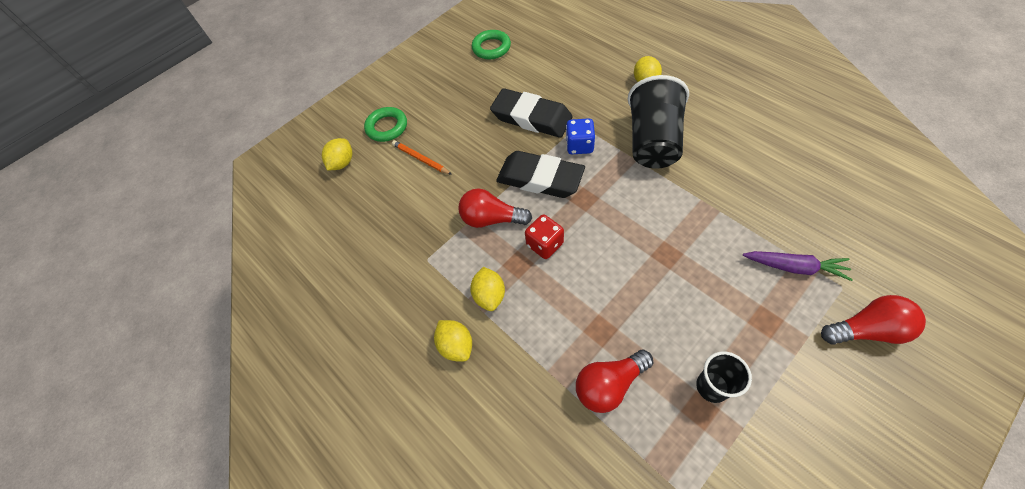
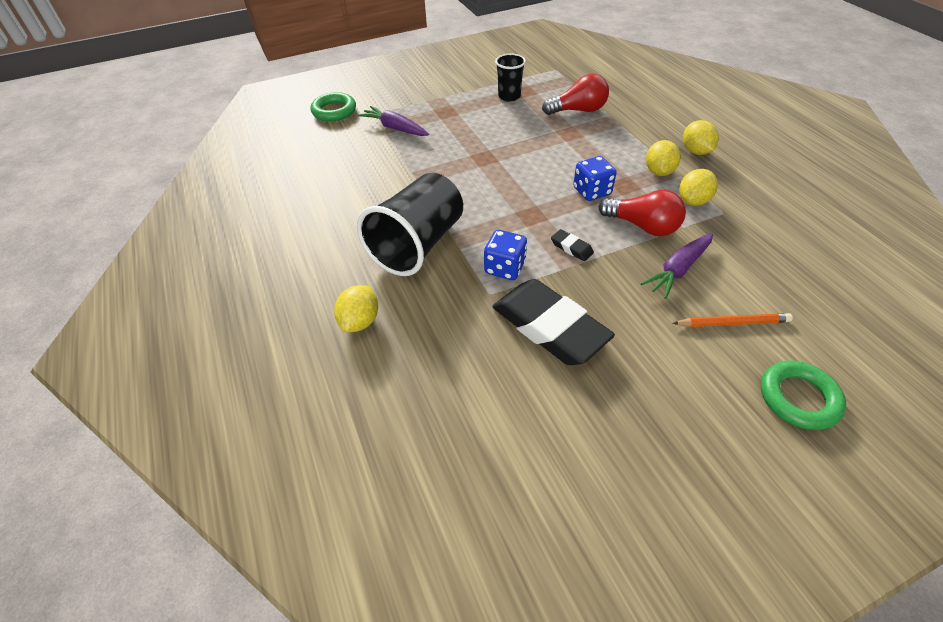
camera: 165 degrees left, 10 degrees down
yellow lemon [322,138,352,170] -> yellow lemon moved to [679,169,718,206]
orange pencil [392,140,452,175] -> orange pencil turned 60 degrees counterclockwise [673,313,793,327]
green ring [472,30,511,59] -> green ring moved to [310,92,356,121]
black eraser [496,151,585,198] -> black eraser [551,229,594,261], size x0.40
red dice [525,214,564,259] -> blue dice [573,156,616,201]
red light bulb [821,295,926,345] -> none
none -> purple carrot [641,233,713,299]

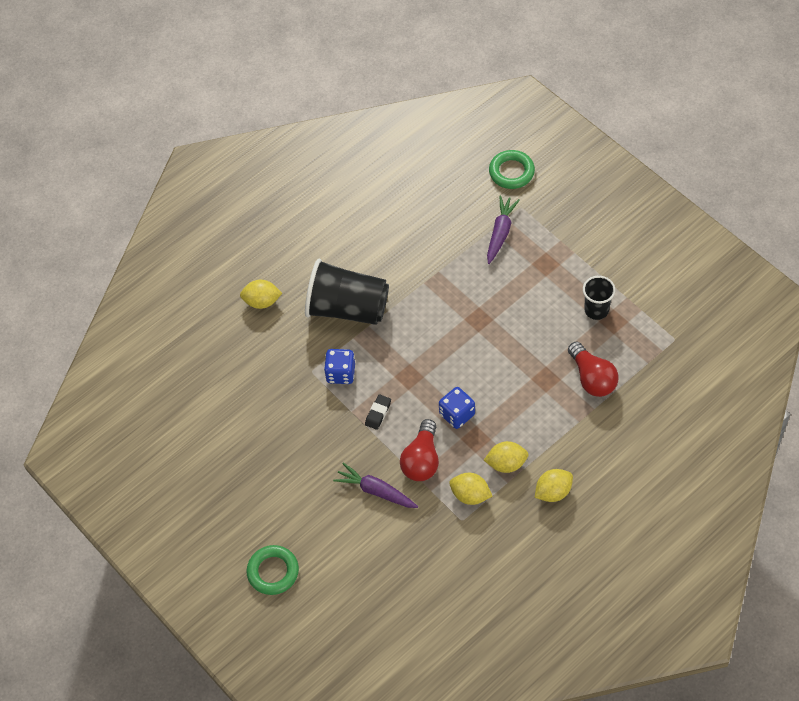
camera: 75 degrees right, 10 degrees up
black eraser [492,279,615,365] -> none
orange pencil [673,313,793,327] -> none

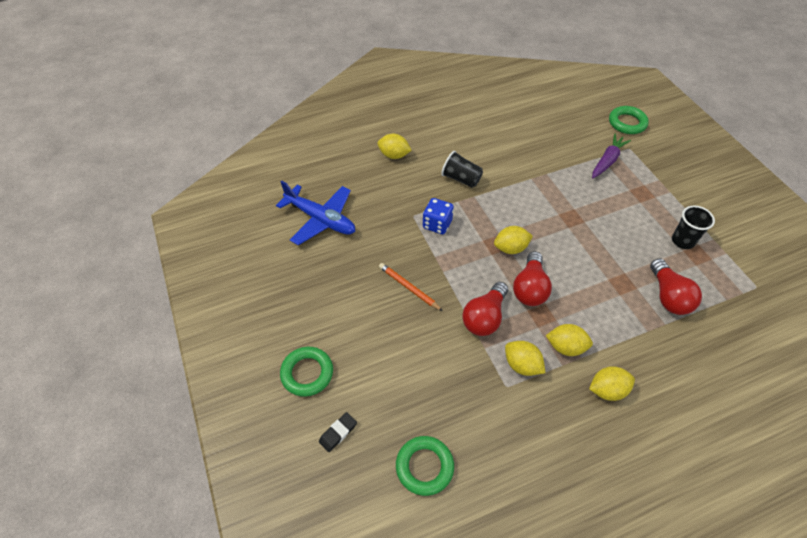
camera: 15 degrees right, 5 degrees down
black cup [305,259,389,325] -> black cup [441,151,483,188], size x0.54
purple carrot [333,463,418,508] -> none
black eraser [365,394,391,430] -> black eraser moved to [319,412,357,452]
blue dice [439,387,475,429] -> red light bulb [513,251,552,306]
none -> blue plane [276,181,355,245]
none -> orange pencil [379,263,443,311]
none -> green ring [396,436,454,496]
none -> yellow lemon [494,226,533,254]

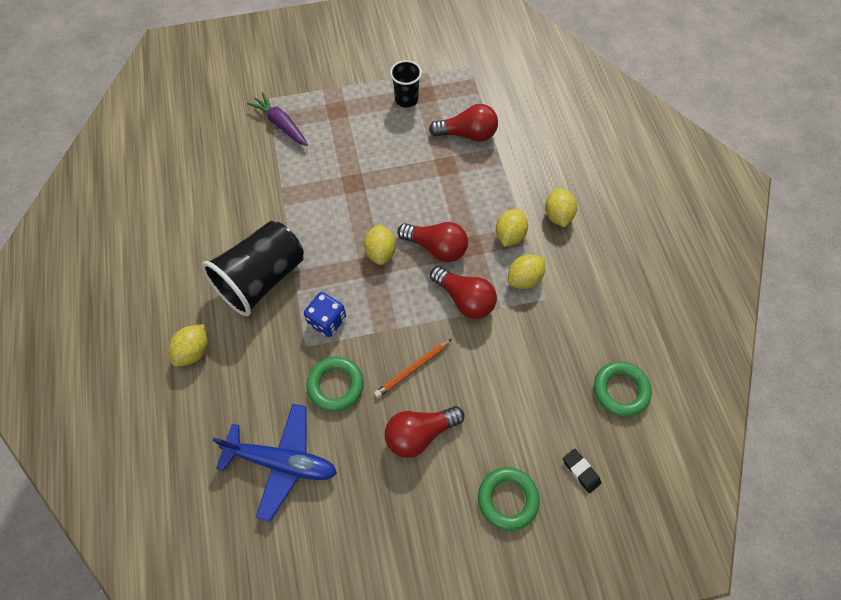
camera: 80 degrees left, 10 degrees up
blue plane [276,181,355,245] -> blue plane turned 60 degrees clockwise [212,404,337,521]
black cup [441,151,483,188] -> black cup [201,221,304,316], size x1.86
green ring [609,106,649,134] -> green ring moved to [307,357,364,412]
none -> red light bulb [385,406,464,458]

